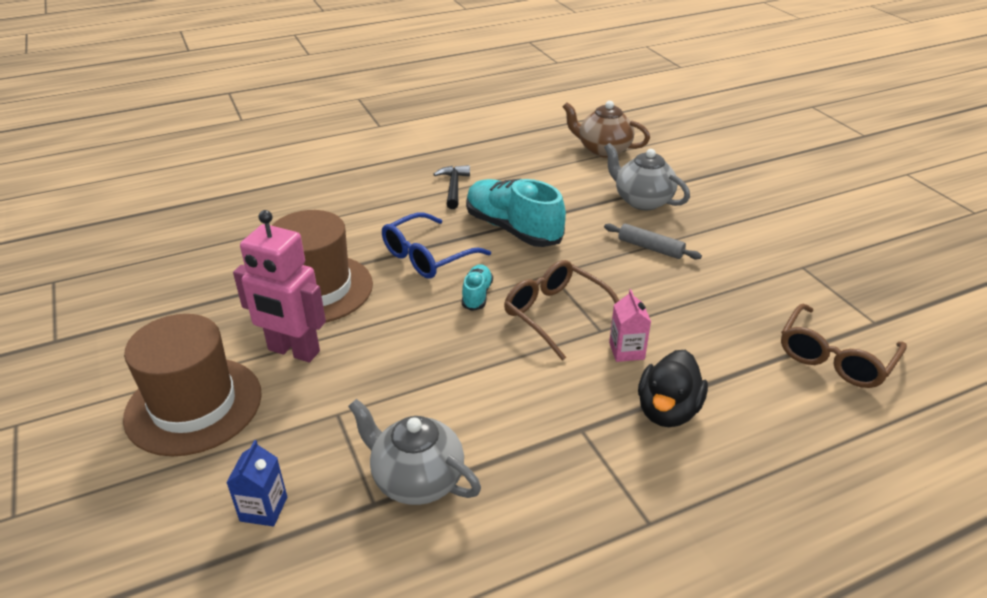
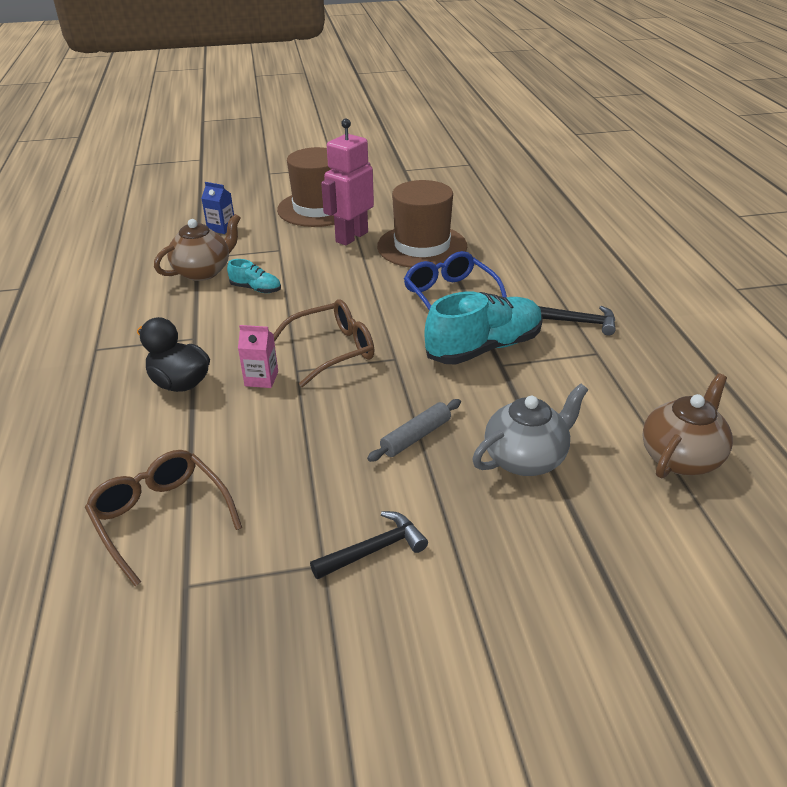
camera: 105 degrees right, 0 degrees up
grey teapot [348,399,481,505] -> brown teapot [154,214,241,281]
turquoise shoe [462,264,493,311] -> turquoise shoe moved to [227,259,281,293]
none -> black hammer [310,511,428,579]

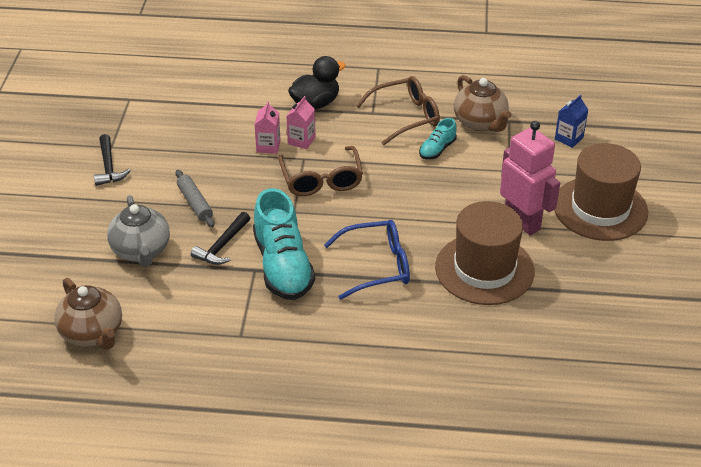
camera: 105 degrees right, 5 degrees up
brown glasses [85,450,242,586] -> brown glasses moved to [356,76,440,145]
black hammer [538,306,616,336] -> black hammer moved to [191,212,250,265]
none -> pink carton [255,101,281,154]

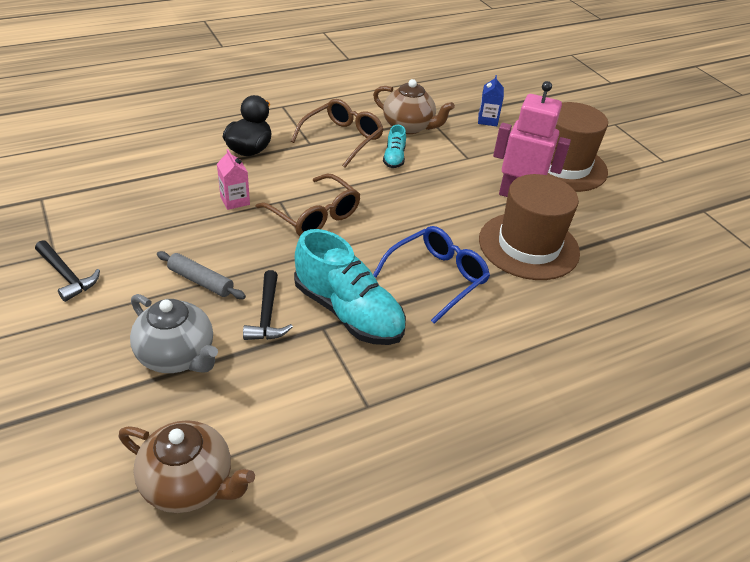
camera: 35 degrees left, 0 degrees up
pink carton [286,96,316,149] -> none

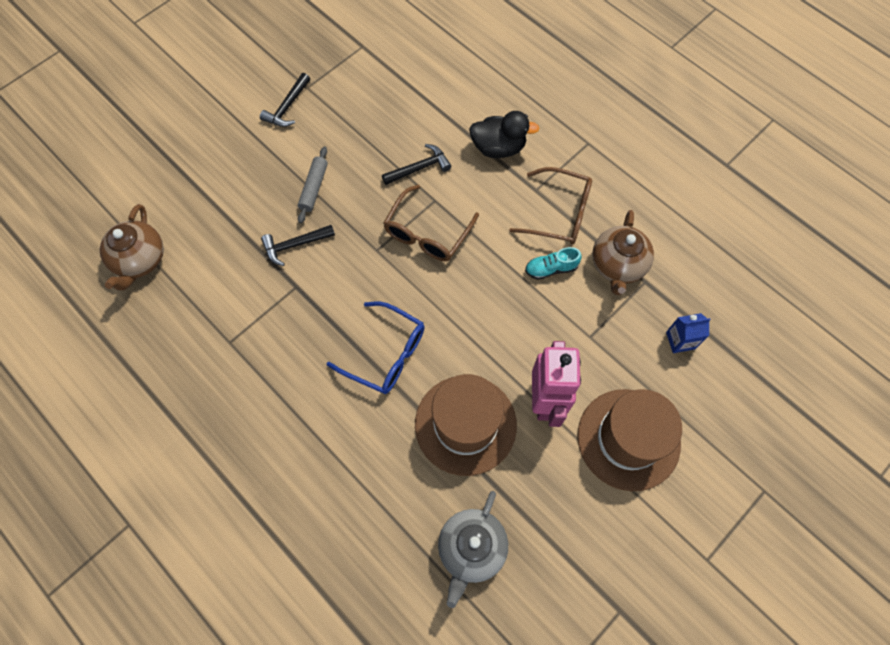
camera: 75 degrees right, 25 degrees up
grey teapot [130,294,218,373] -> grey teapot moved to [438,491,508,608]
pink carton [217,149,250,210] -> black hammer [382,144,451,185]
turquoise shoe [294,229,406,345] -> none

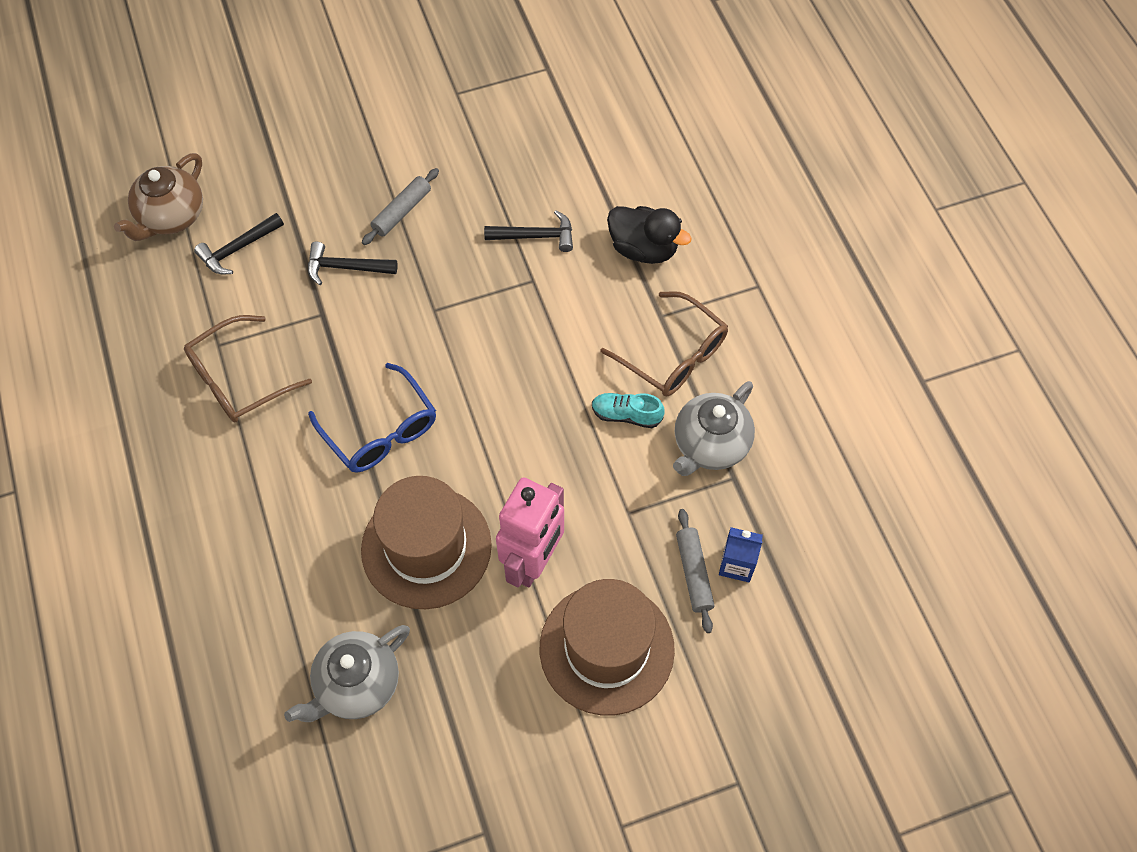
camera: 25 degrees right, 5 degrees down
black hammer [260,73,310,127] -> black hammer moved to [194,213,284,274]
brown glasses [383,185,479,261] -> brown glasses moved to [184,315,312,423]
brown teapot [592,210,654,295] -> grey teapot [673,381,755,476]
none -> grey rolling pin [676,509,715,633]

